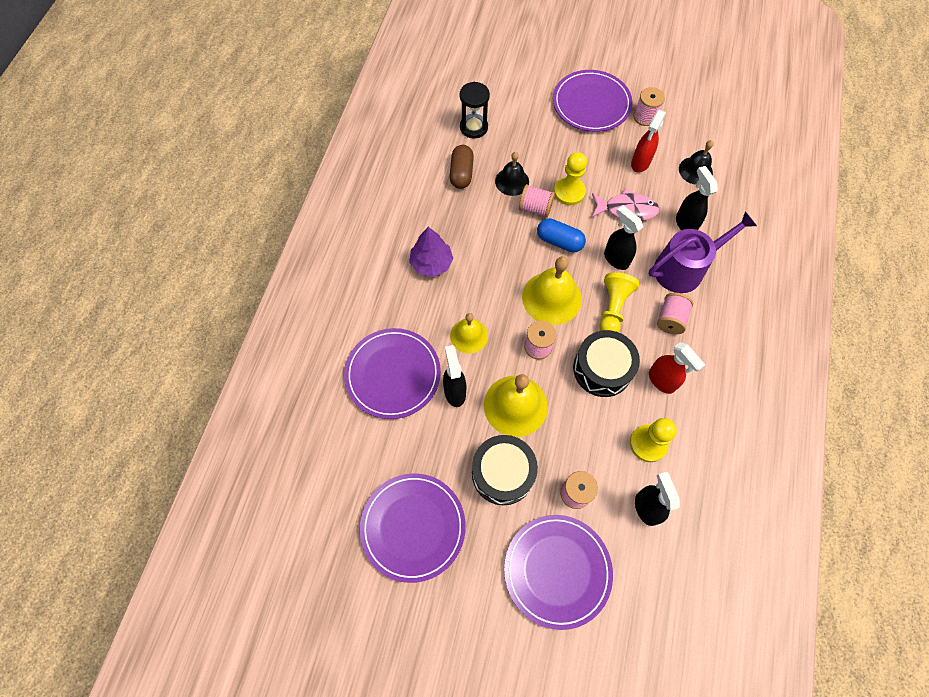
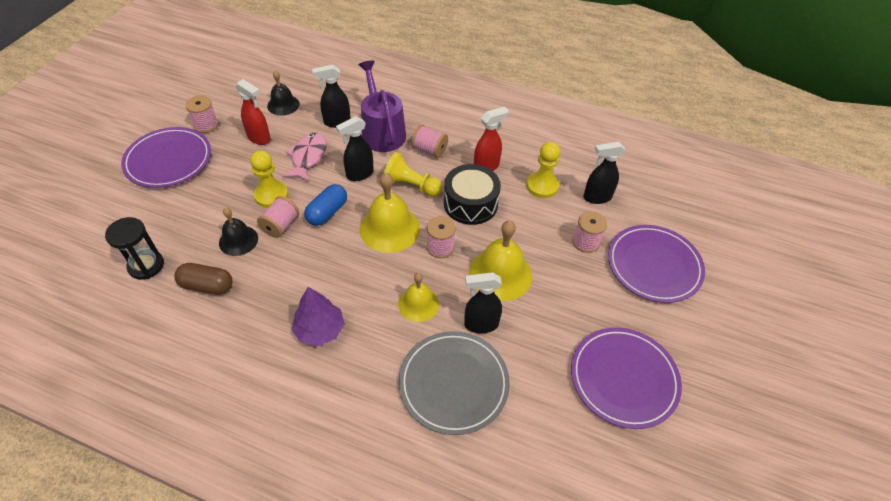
camera: 85 degrees left, 15 degrees down
purple plate [344,328,441,419] -> grey plate [399,331,510,435]
black drum [472,435,538,505] -> none

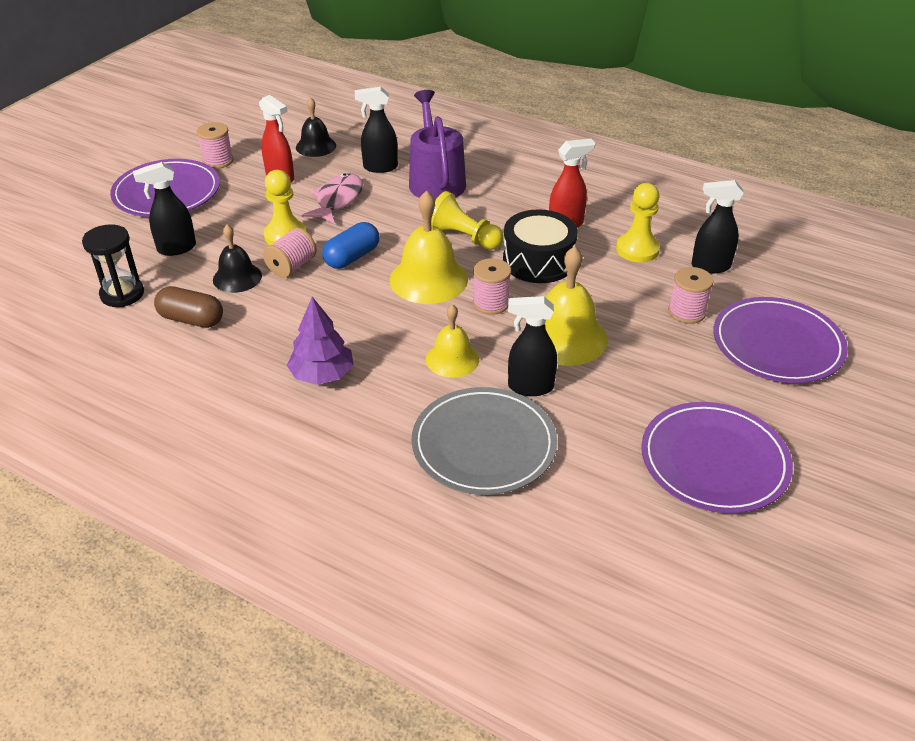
camera: 10 degrees right, 10 degrees down
black spray bottle [336,116,374,181] -> black spray bottle moved to [133,162,196,256]
pink spool [411,125,448,158] -> none

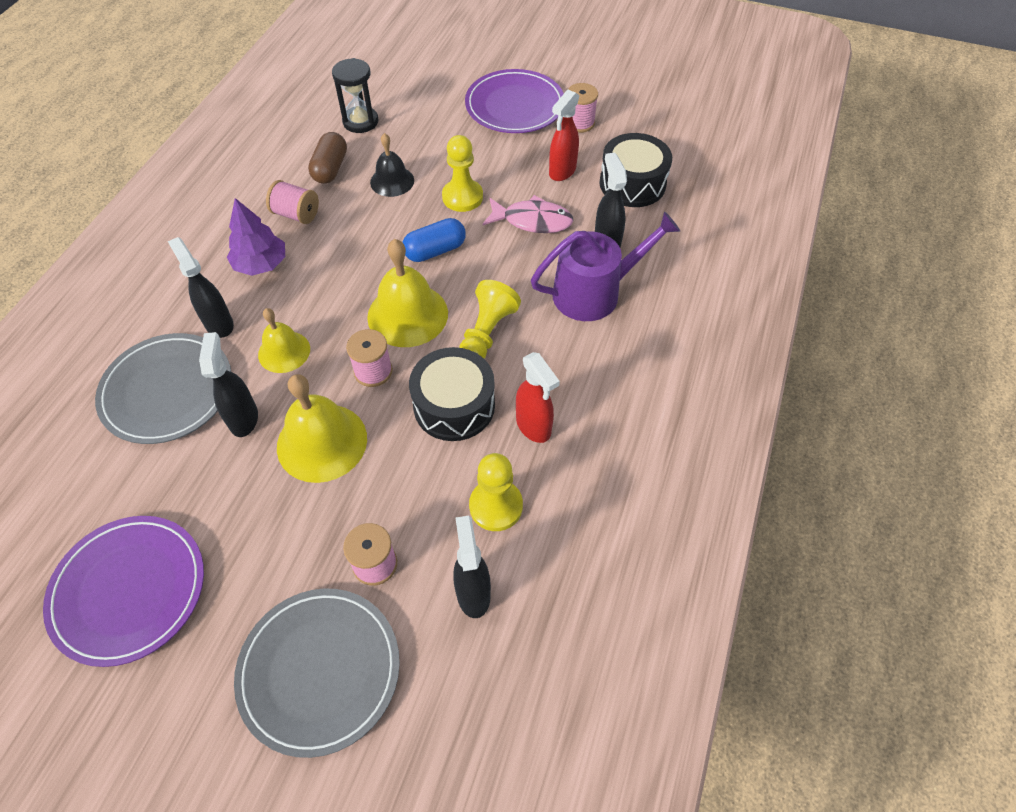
camera: 80 degrees right, 15 degrees up
black spray bottle [133,162,196,256] -> black spray bottle moved to [168,237,234,338]
pink spool [263,227,317,278] -> pink spool moved to [266,180,319,224]
black bell [296,97,336,157] -> black drum [599,133,672,207]
blue capsule [322,222,379,268] -> blue capsule turned 60 degrees counterclockwise [403,218,466,262]
purple plate [713,297,848,383] -> grey plate [234,588,400,758]

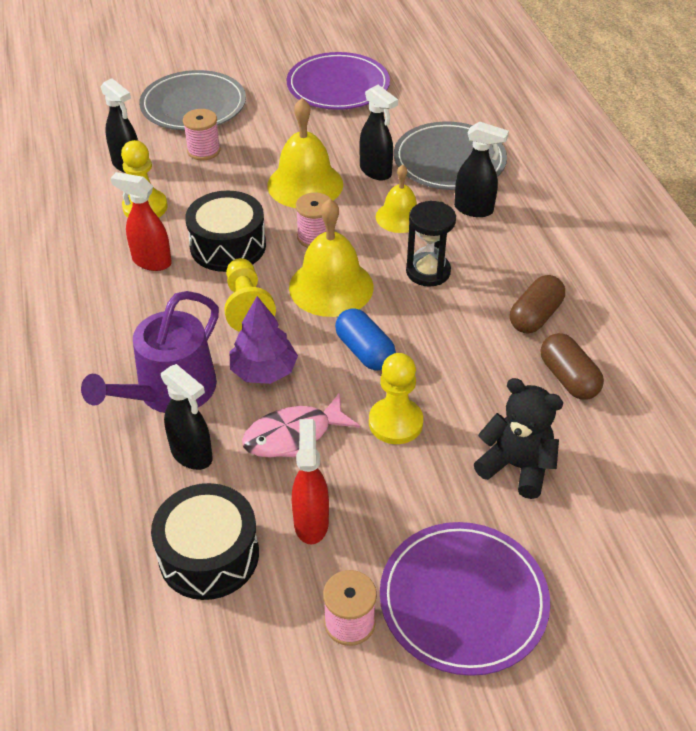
camera: 145 degrees right, 10 degrees down
purple tree [227,198,285,276] -> purple tree moved to [230,296,298,384]
pink spool [266,180,319,224] -> brown capsule [510,275,565,334]
black hourglass [332,58,378,133] -> black hourglass moved to [406,201,456,286]
black bell [370,133,414,197] -> none
blue capsule [403,218,466,262] -> blue capsule turned 60 degrees counterclockwise [335,308,396,371]
none -> black teddy bear [474,378,563,499]

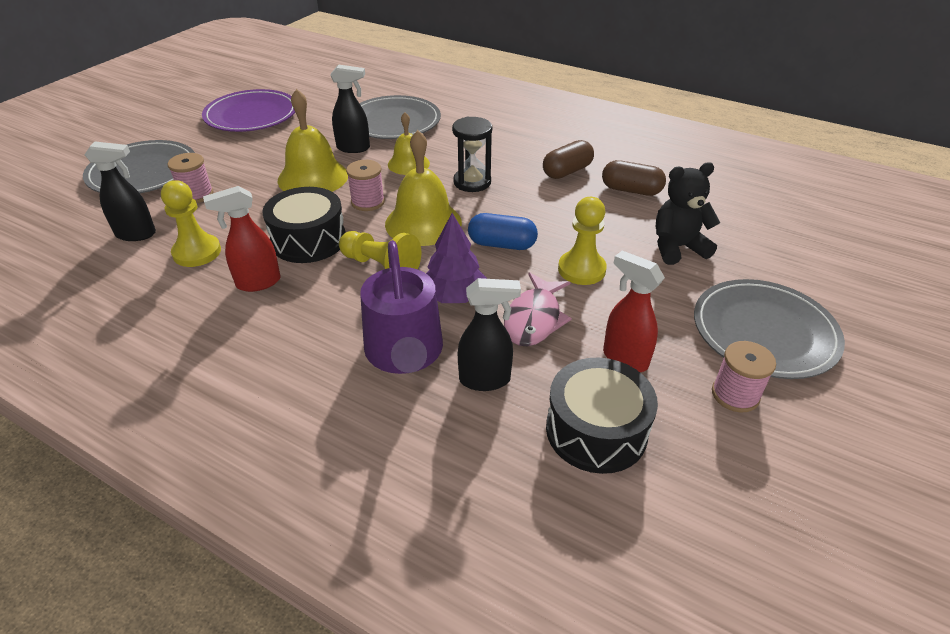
camera: 45 degrees left, 5 degrees down
purple plate [380,522,550,676] -> grey plate [694,279,845,379]
black spray bottle [454,121,509,217] -> none
brown capsule [510,275,565,334] -> brown capsule turned 60 degrees clockwise [543,140,594,179]

